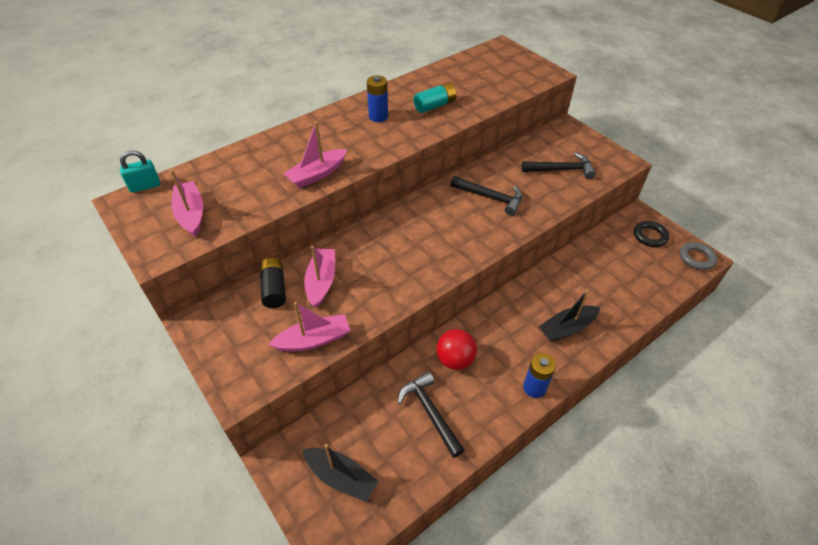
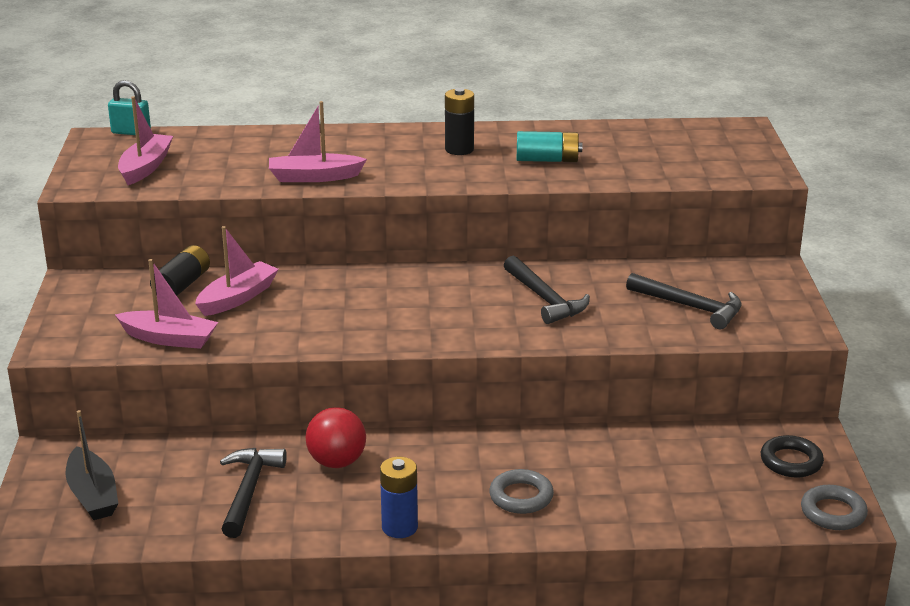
camera: 35 degrees right, 20 degrees down
blue battery [367,75,388,122] -> black battery [445,88,474,155]
black boat [539,289,600,342] -> grey ring [489,469,554,514]

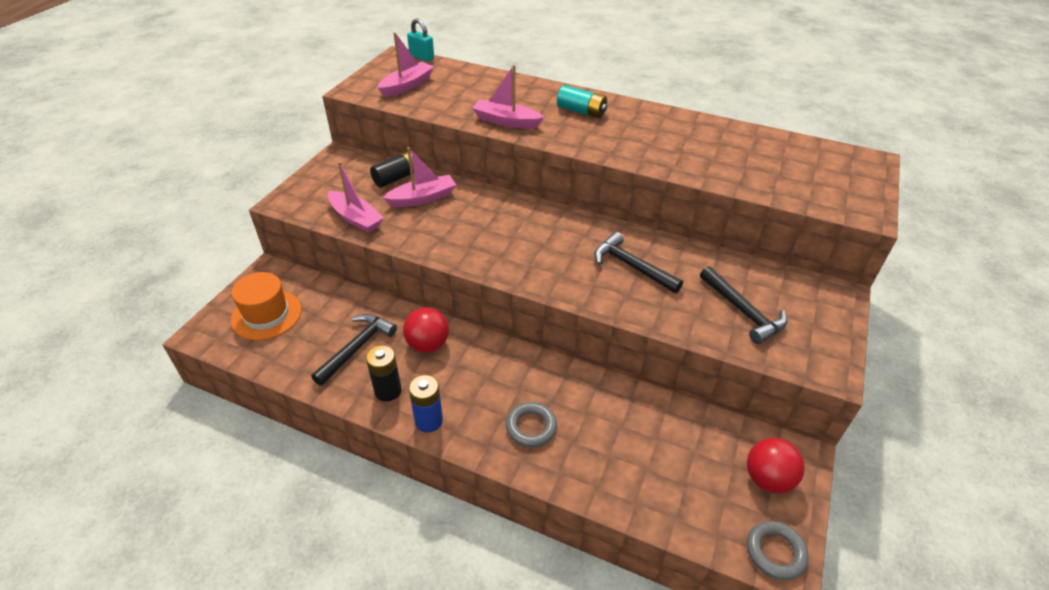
camera: 25 degrees right, 15 degrees up
black boat [66,410,118,520] -> orange hat [231,272,301,340]
black battery [445,88,474,155] -> black battery moved to [366,345,402,402]
black hammer [504,256,590,324] -> black hammer turned 135 degrees clockwise [594,232,683,293]
turquoise battery [517,131,582,162] -> turquoise battery moved to [557,85,607,118]
black ring [761,435,824,477] -> red ball [747,438,805,494]

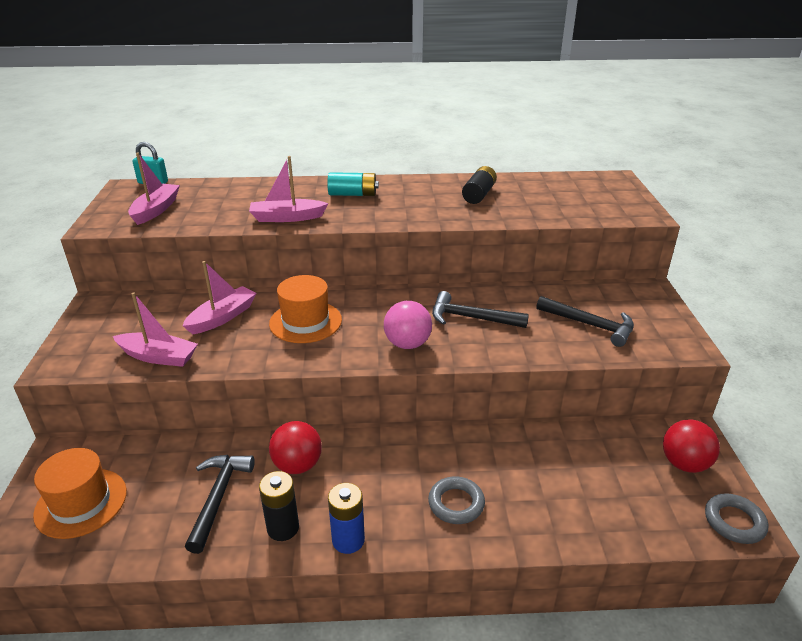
camera: 25 degrees left, 10 degrees down
black battery [370,152,414,187] -> black battery moved to [462,166,497,204]
none -> orange hat [269,275,342,343]
none -> pink ball [384,301,432,349]

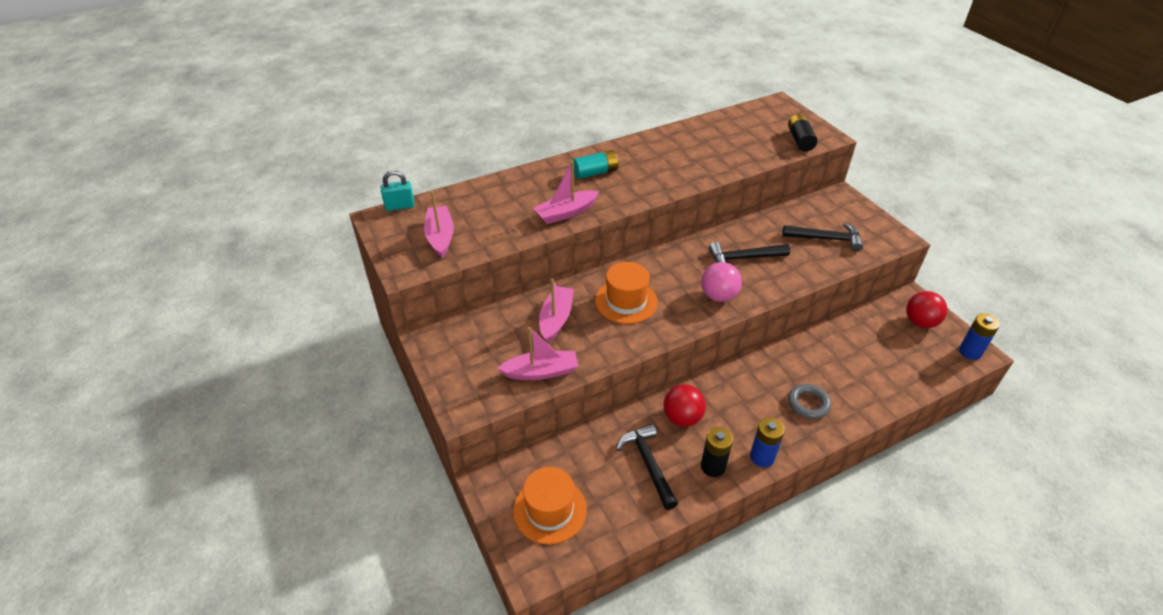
camera: 25 degrees left, 10 degrees up
black battery [462,166,497,204] -> black battery moved to [788,114,818,152]
grey ring [705,493,768,544] -> blue battery [959,314,1000,360]

